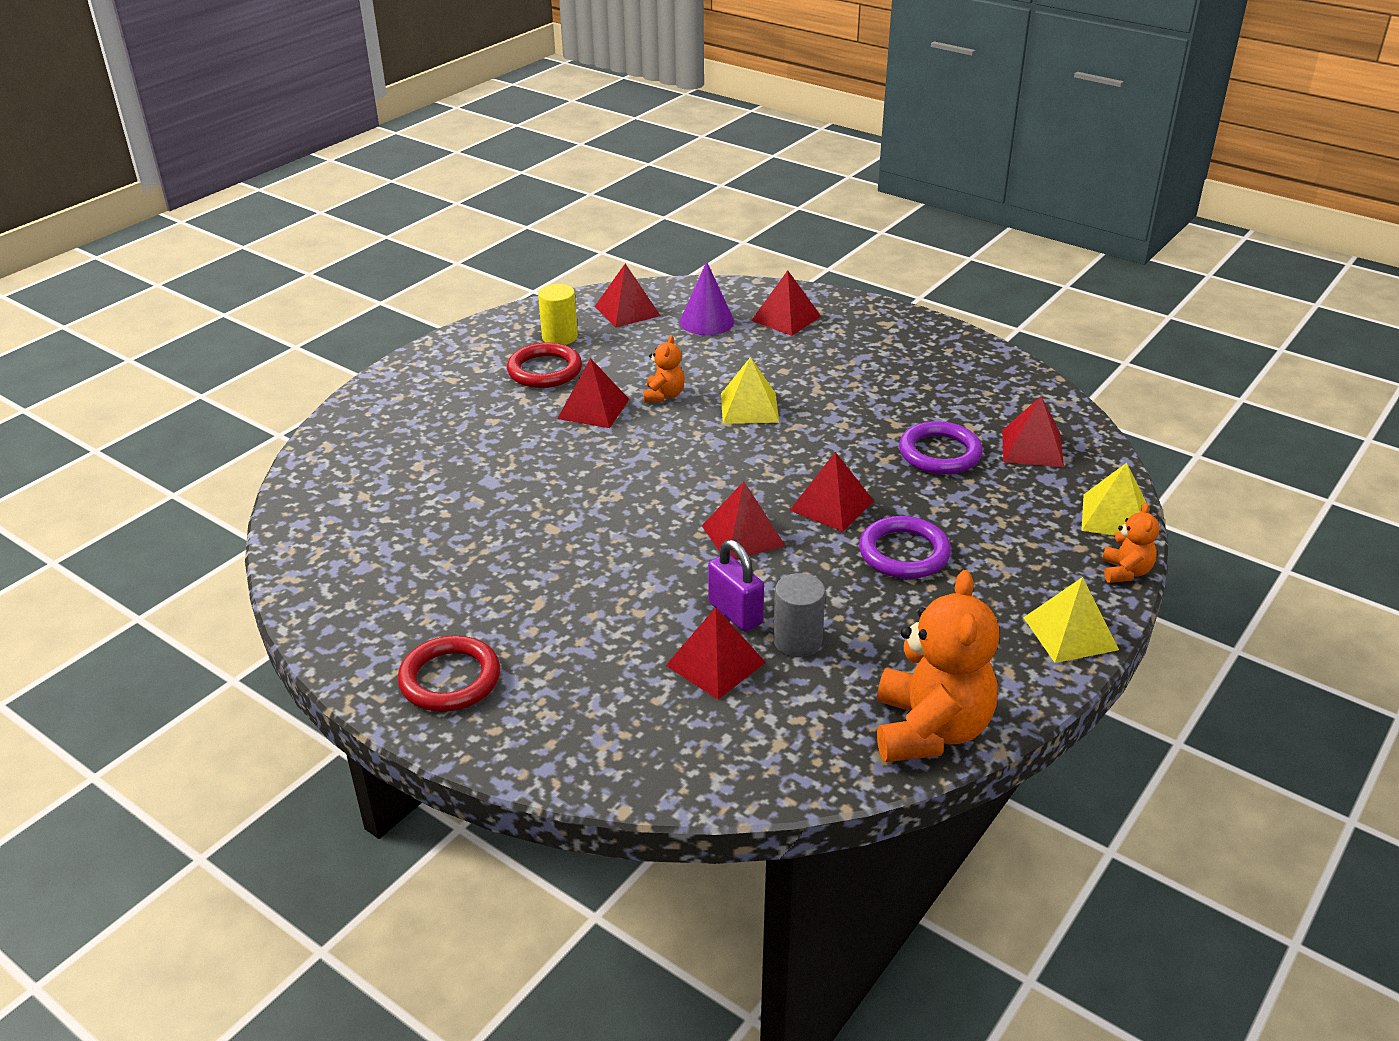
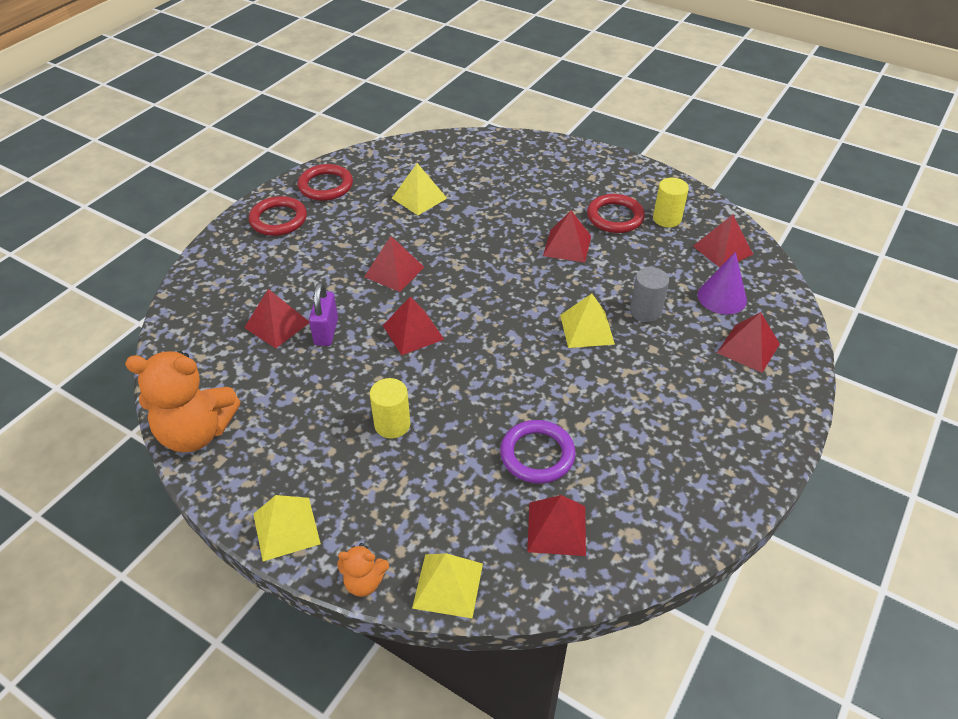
camera: 85 degrees right, 10 degrees up
orange teddy bear [643,335,685,402] -> none
purple padlock [708,540,764,632] -> purple padlock turned 45 degrees counterclockwise [309,282,338,346]
grey cylinder [773,573,825,657] -> grey cylinder moved to [630,267,669,322]
red pyramid [790,452,874,532] -> red pyramid moved to [364,236,424,292]
purple ring [859,516,951,579] -> yellow cylinder [370,378,410,439]
none -> red ring [298,164,353,201]
none -> yellow pyramid [392,163,447,215]

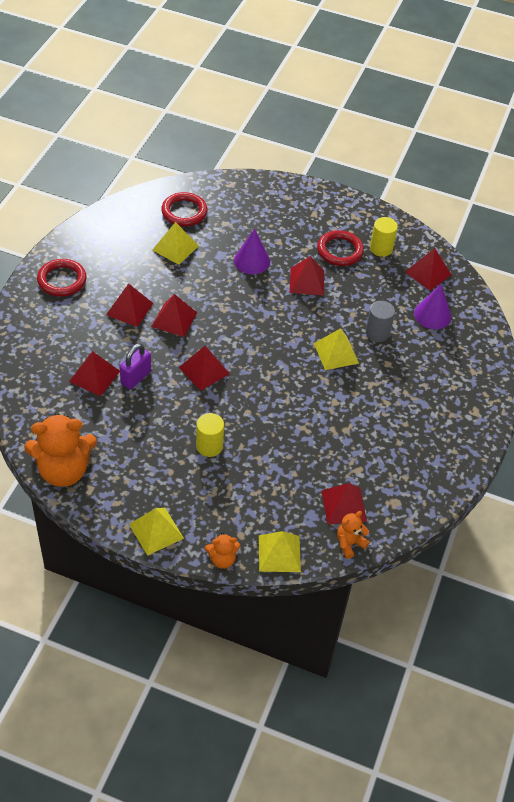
camera: 15 degrees left, 5 degrees up
red ring [298,164,353,201] -> red ring moved to [161,192,208,226]
purple padlock [309,282,338,346] -> purple padlock turned 45 degrees clockwise [120,343,151,389]
purple ring [500,420,576,484] -> none
red pyramid [717,312,780,373] -> red pyramid moved to [106,283,154,327]
none -> purple cone [234,229,270,274]
none -> orange teddy bear [337,511,370,559]

